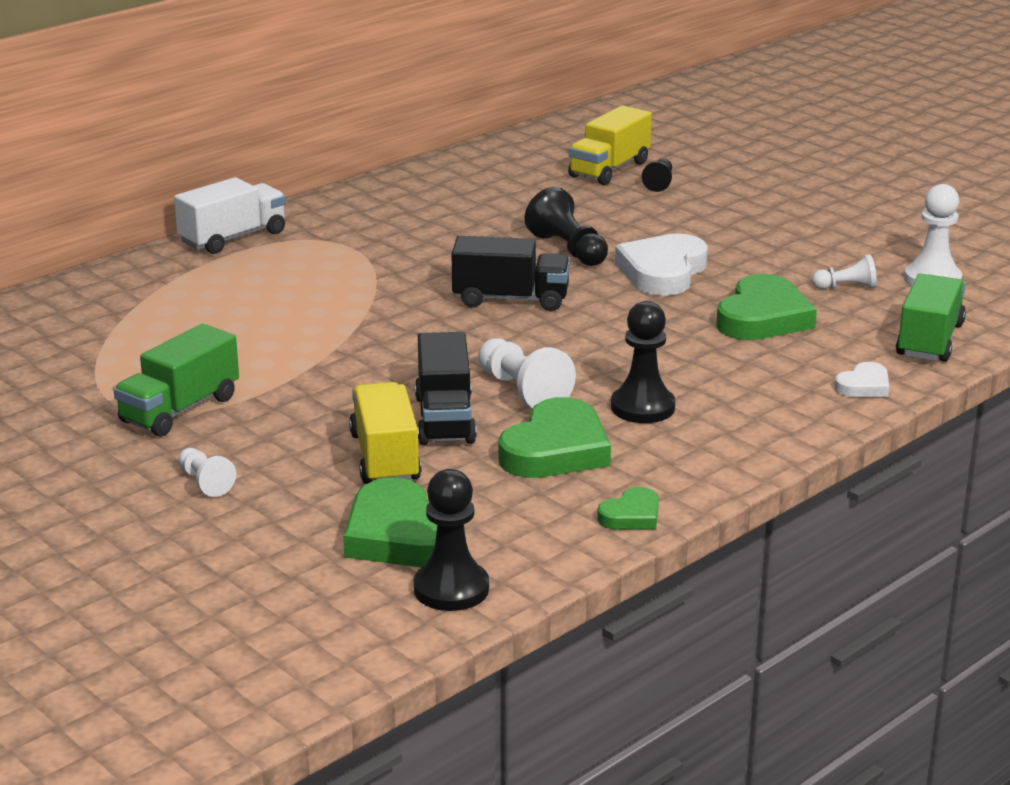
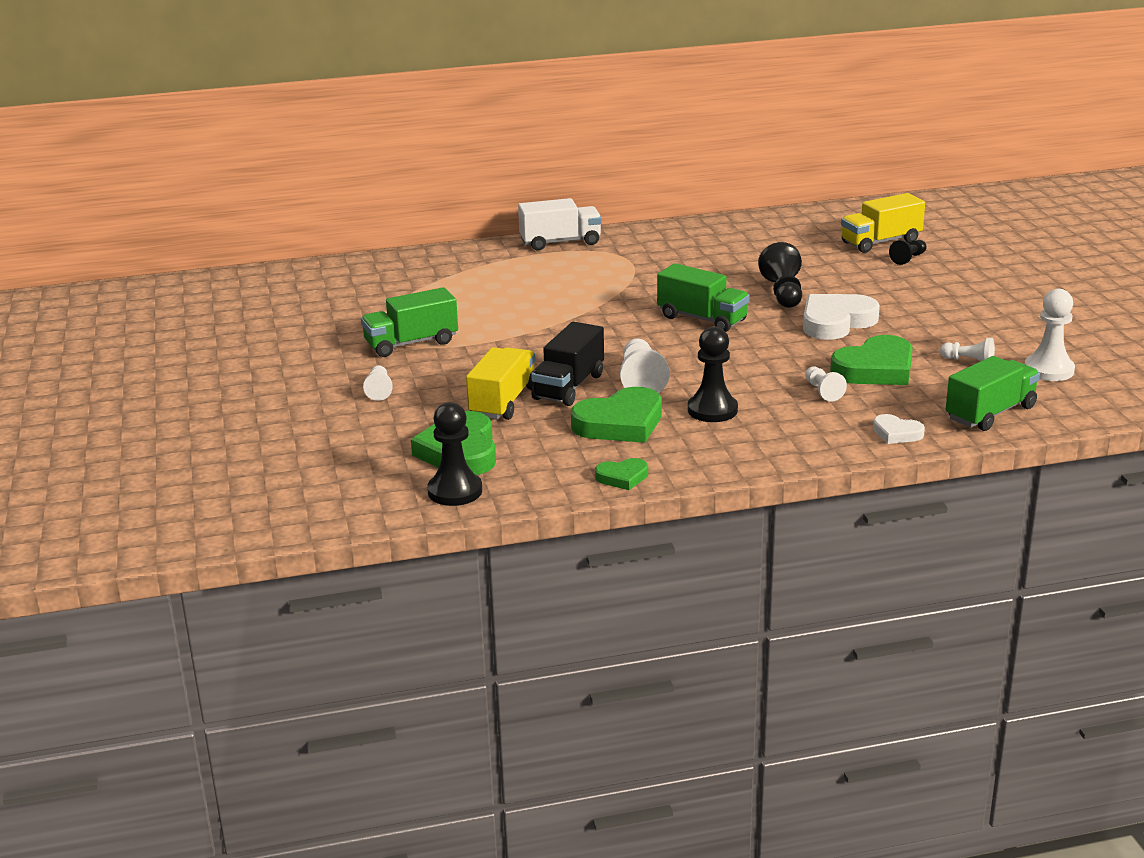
camera: 30 degrees right, 0 degrees up
black truck [452,236,570,311] -> green truck [657,263,750,332]
white heart [834,362,889,397] -> white heart turned 45 degrees clockwise [873,414,925,444]
none -> white pawn [805,367,847,402]

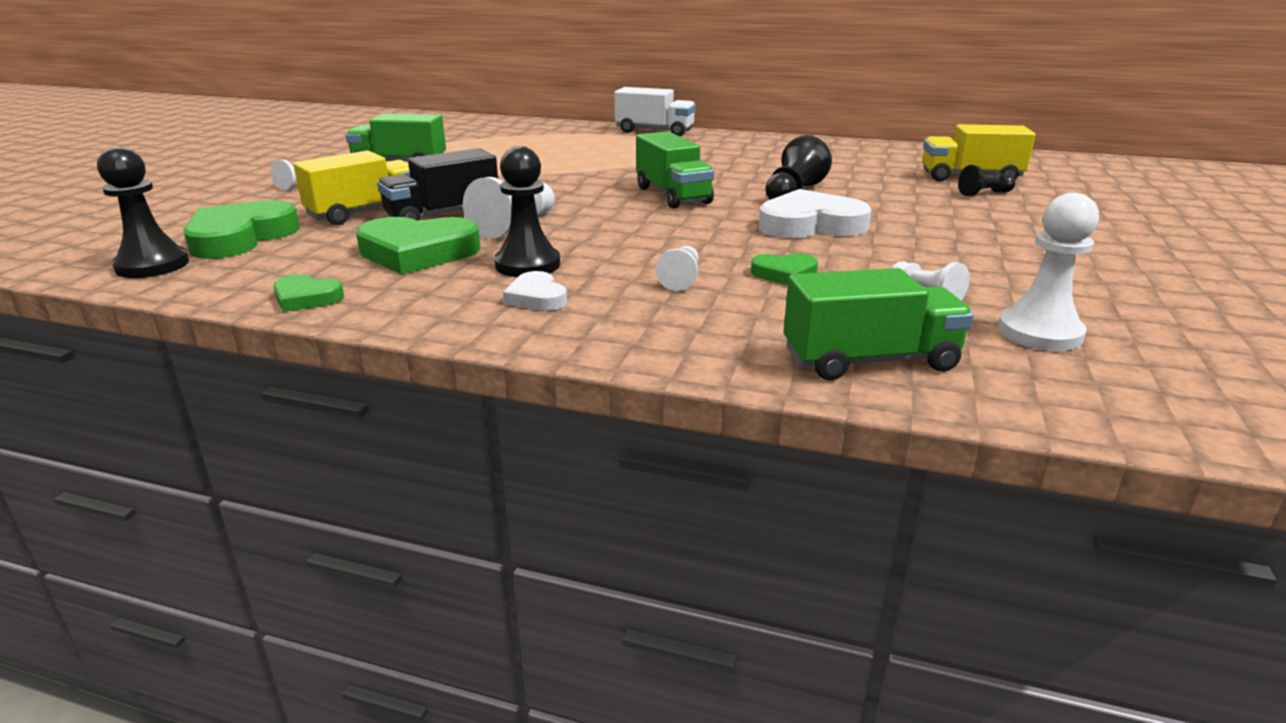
camera: 30 degrees right, 0 degrees up
green heart [830,335,913,385] -> green heart [751,253,818,285], size x0.52
white heart [873,414,925,444] -> white heart moved to [503,271,567,311]

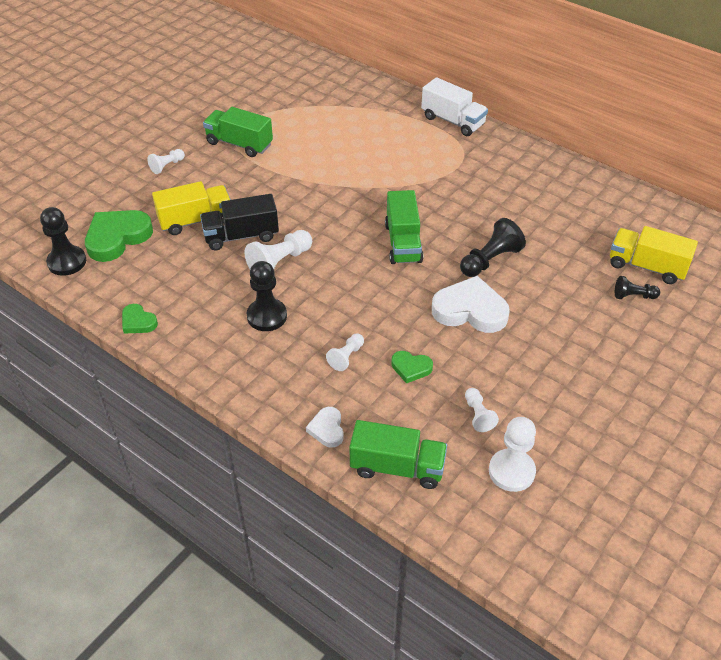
camera: 20 degrees right, 20 degrees up
green heart [356,217,480,274] -> none
white heart [503,271,567,311] -> white heart moved to [306,407,344,448]

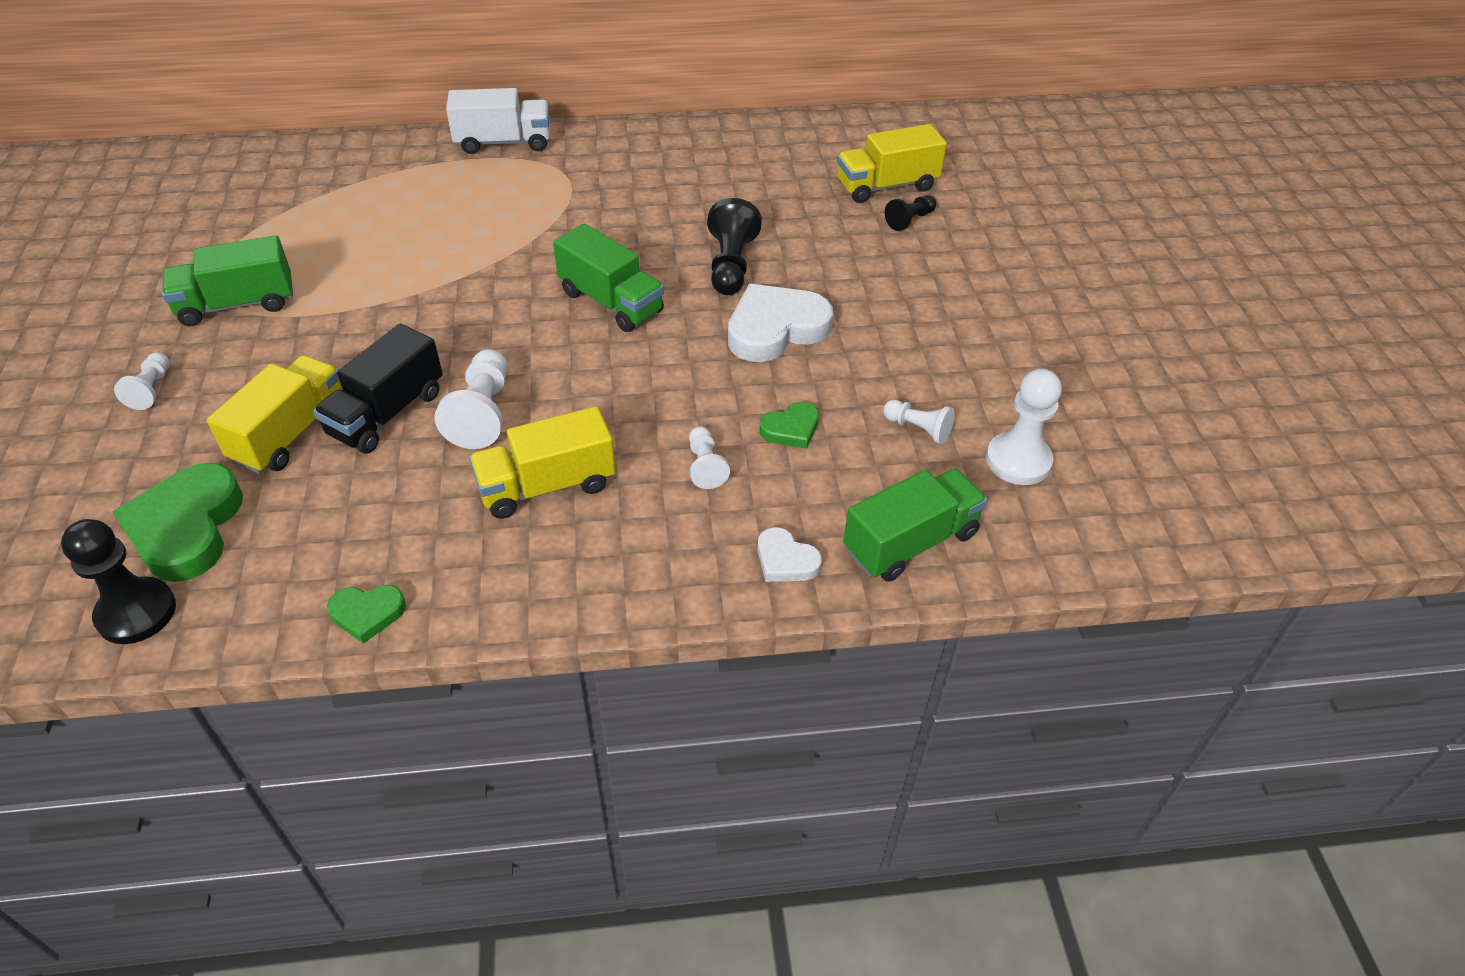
camera: 45 degrees left, 0 degrees up
black pawn [247,261,287,331] -> yellow truck [469,406,616,519]

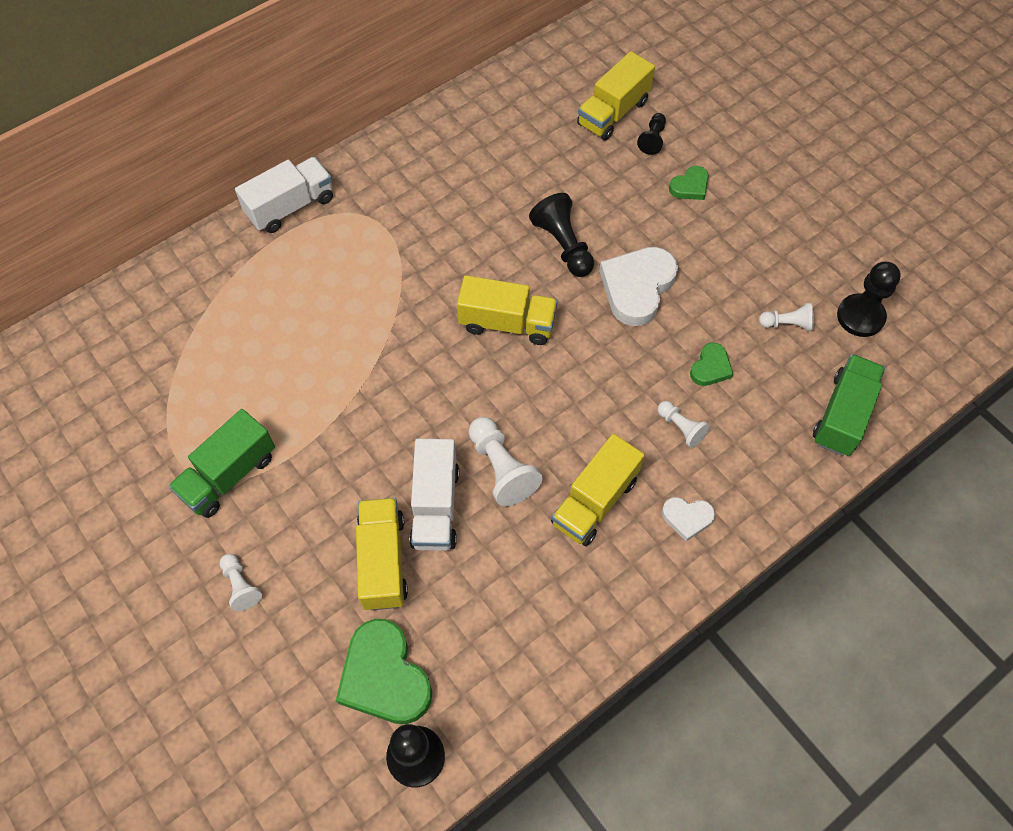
camera: 30 degrees left, 15 degrees up
black truck [313,324,443,454] -> white truck [409,439,459,551]
green heart [327,585,406,644] -> green heart moved to [669,166,709,200]
green truck [553,224,664,332] -> yellow truck [457,275,558,345]
white heart [758,527,822,582] -> white heart moved to [662,497,715,541]
white pawn [986,369,1062,485] -> black pawn [837,262,901,337]

